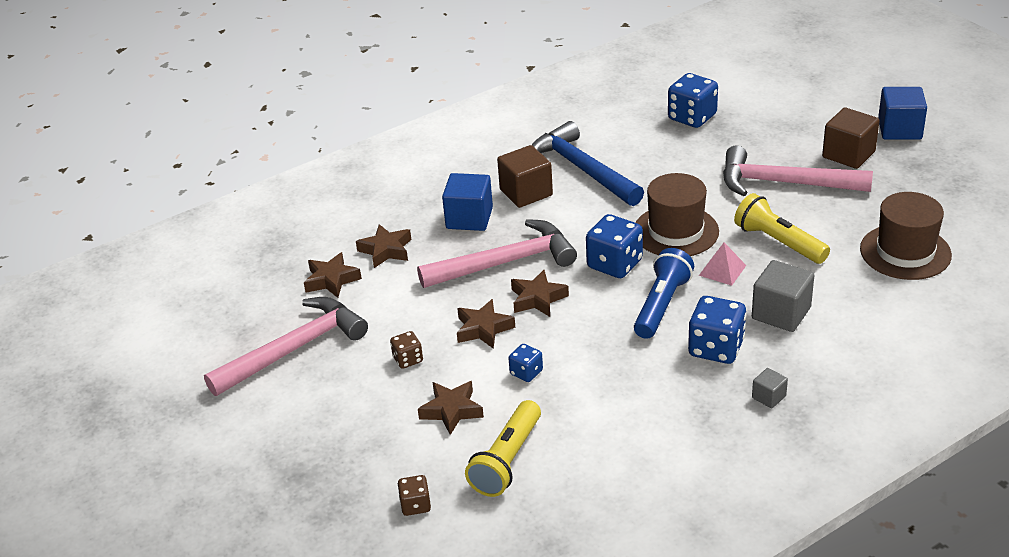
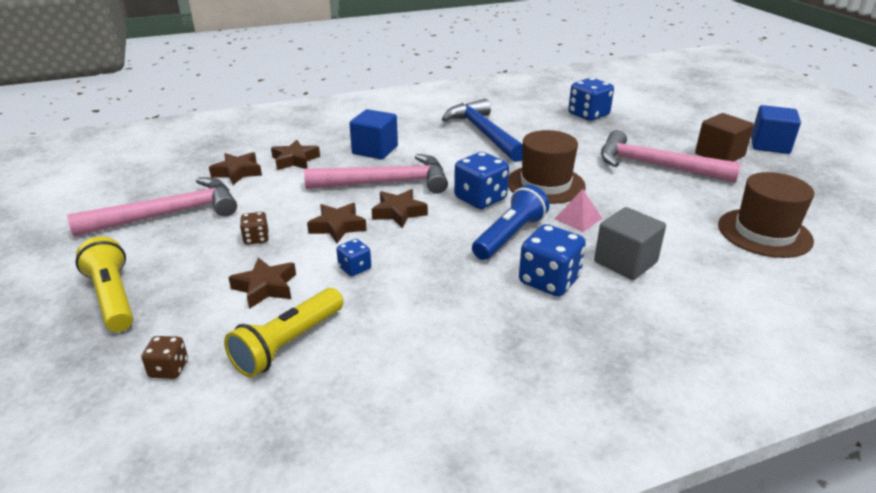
camera: 10 degrees right, 5 degrees down
brown cube [497,145,553,208] -> none
yellow flashlight [734,193,830,264] -> yellow flashlight moved to [76,237,133,332]
grey cube [752,368,788,408] -> none

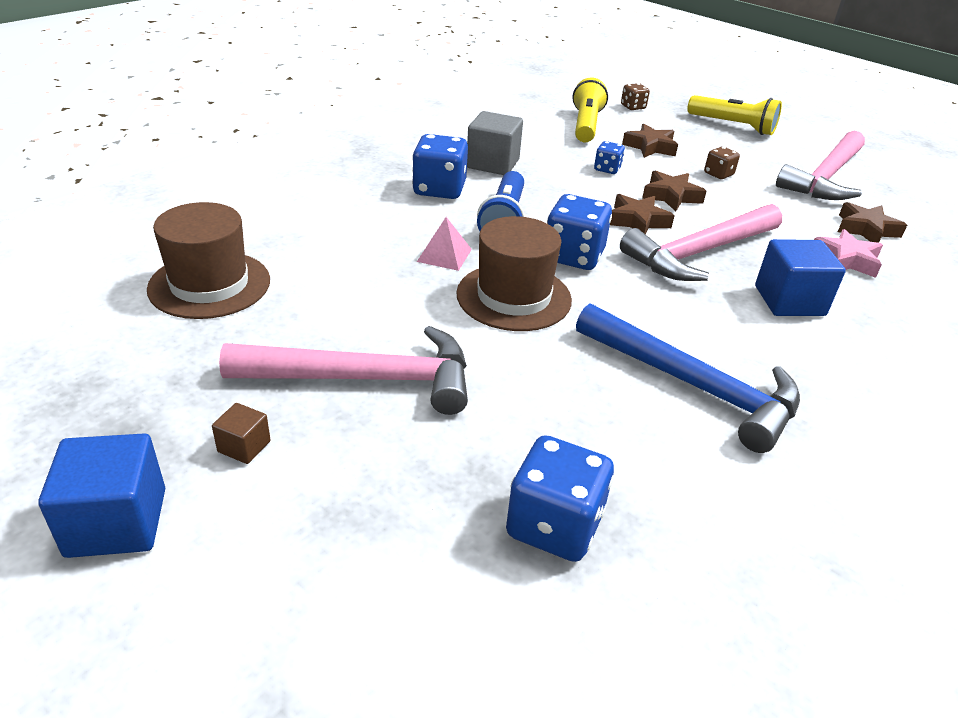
camera: 150 degrees right, 5 degrees up
brown star [271,140,320,170] -> pink star [814,229,883,278]
grey cube [594,207,666,280] -> grey cube moved to [467,111,523,175]
brown cube [695,113,754,162] -> brown cube [212,403,271,464], size x0.51

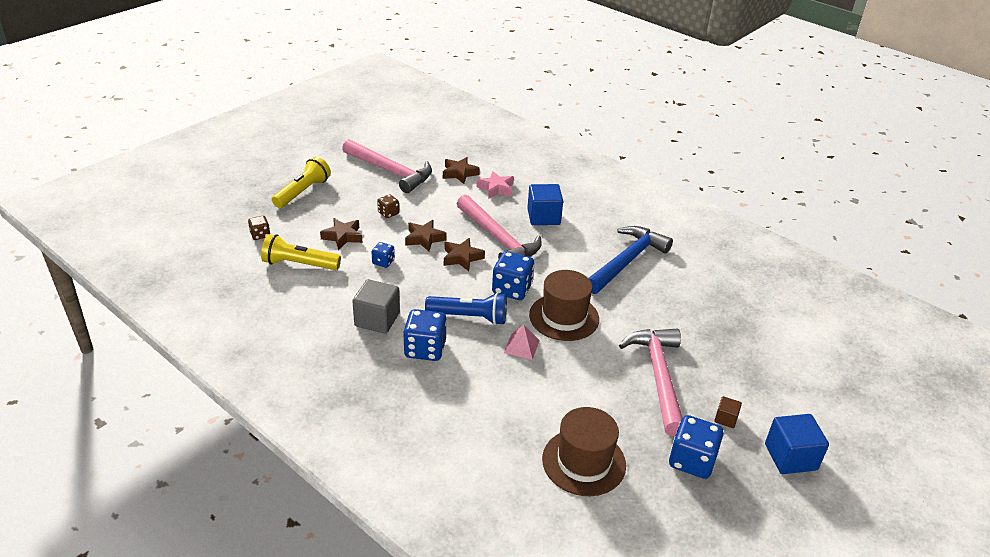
camera: 90 degrees left, 0 degrees up
blue dice [506,435,614,562] -> blue dice moved to [669,415,724,479]

